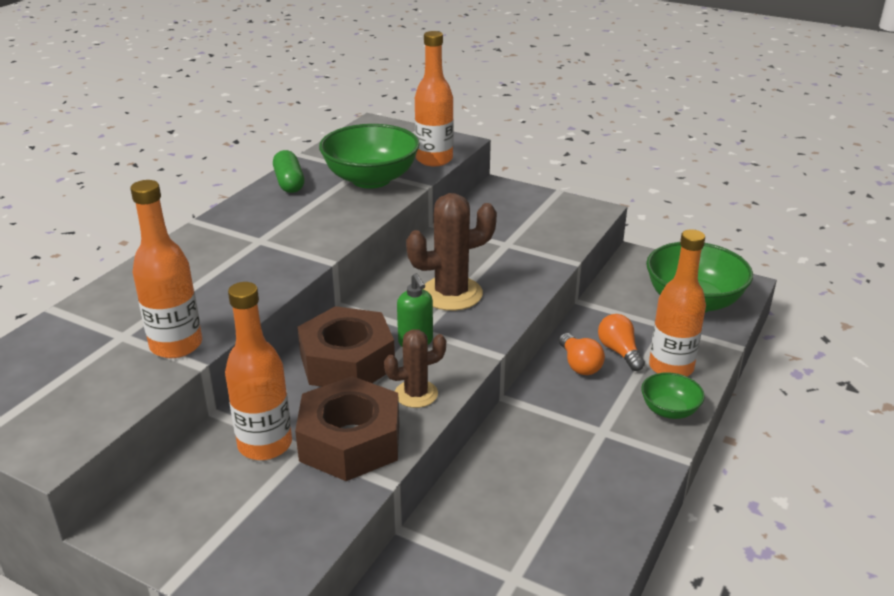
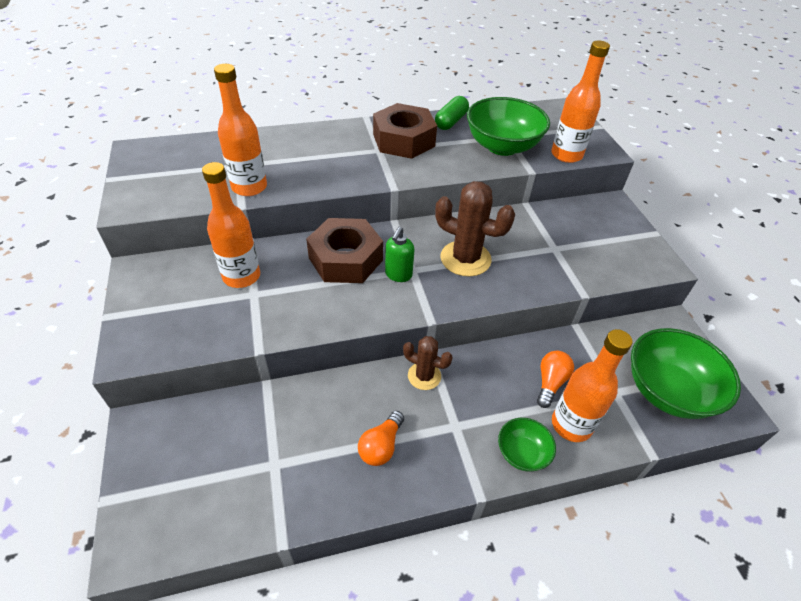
camera: 45 degrees right, 15 degrees up
brown nut [295,376,399,481] -> brown nut moved to [373,103,437,159]
brown cactus [384,329,446,408] -> brown cactus moved to [403,336,453,390]
orange light bulb [559,333,605,375] -> orange light bulb moved to [358,411,404,466]

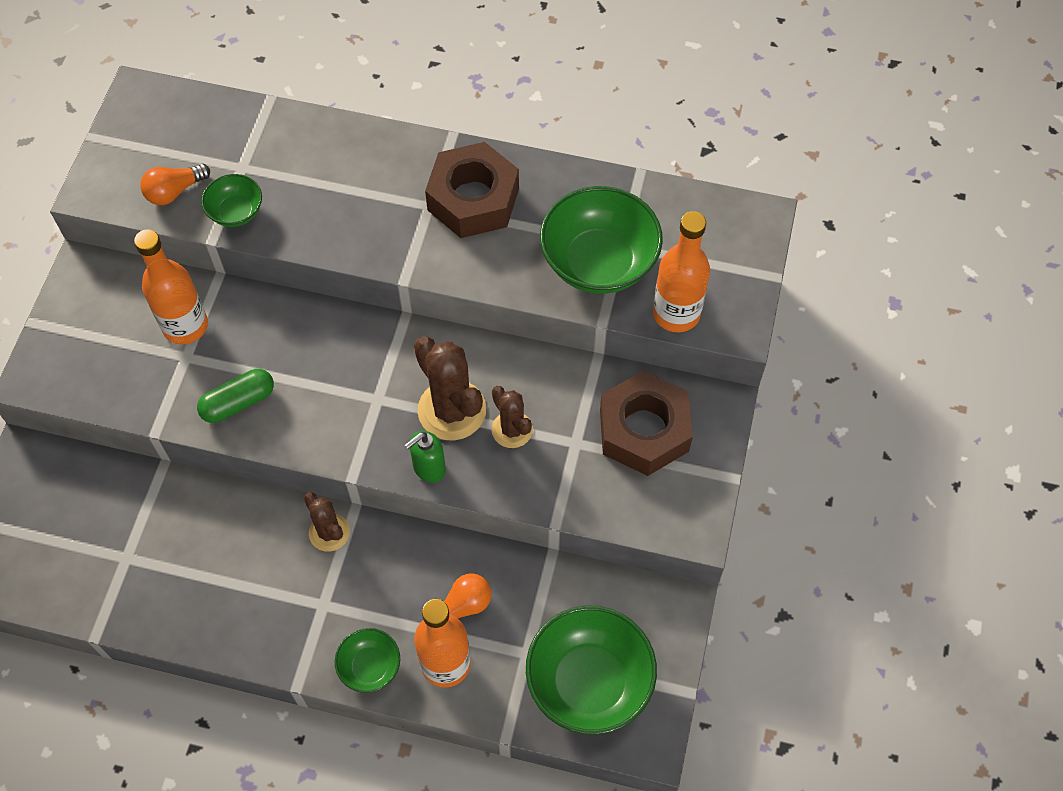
camera: 30 degrees right, 15 degrees up
orange bottle [214,64,267,196] -> green bowl [201,174,262,227]
brown nut [306,218,383,283] -> brown nut moved to [600,371,693,476]
orange light bulb [358,411,404,466] -> orange light bulb moved to [140,163,210,205]
green soap dispenser [385,227,414,282] -> green soap dispenser moved to [405,431,446,483]
green capsule [435,96,469,130] -> green capsule moved to [197,369,274,423]
none -> brown cactus [491,386,533,448]

